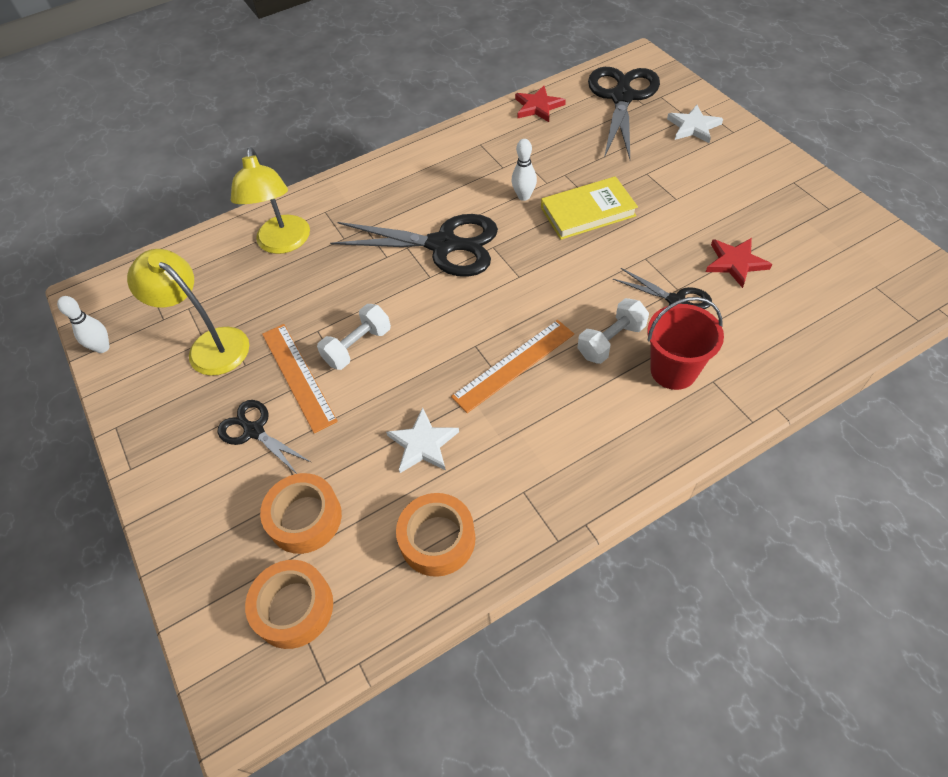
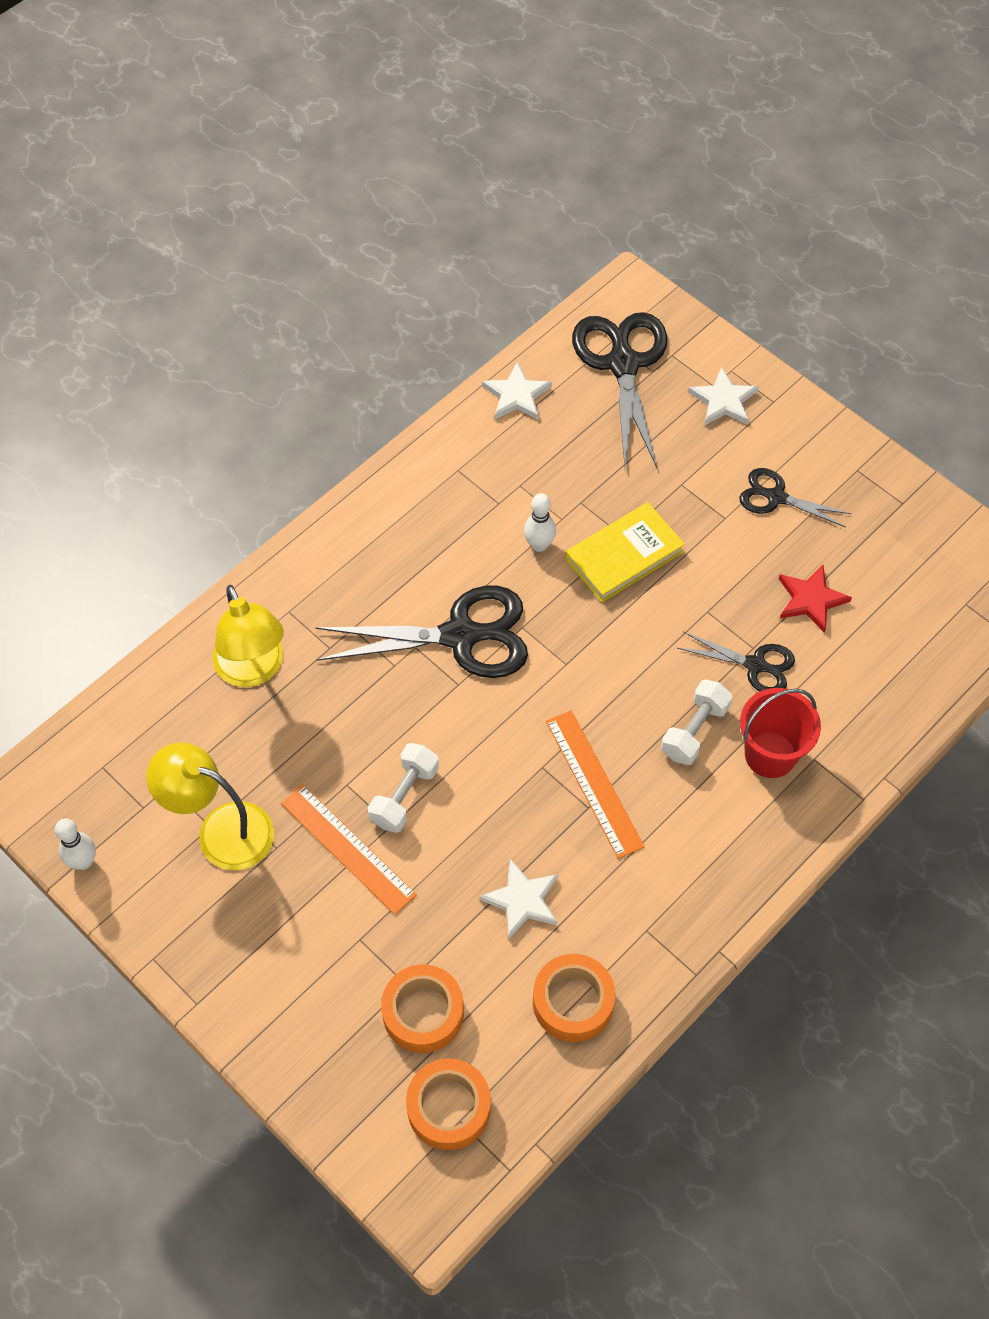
camera: 20 degrees left, 5 degrees up
black scissors [218,400,312,474] -> black scissors moved to [739,468,852,527]
orange ruler [451,320,574,413] -> orange ruler turned 60 degrees counterclockwise [546,710,645,859]
red star [515,86,566,122] -> white star [482,362,552,420]

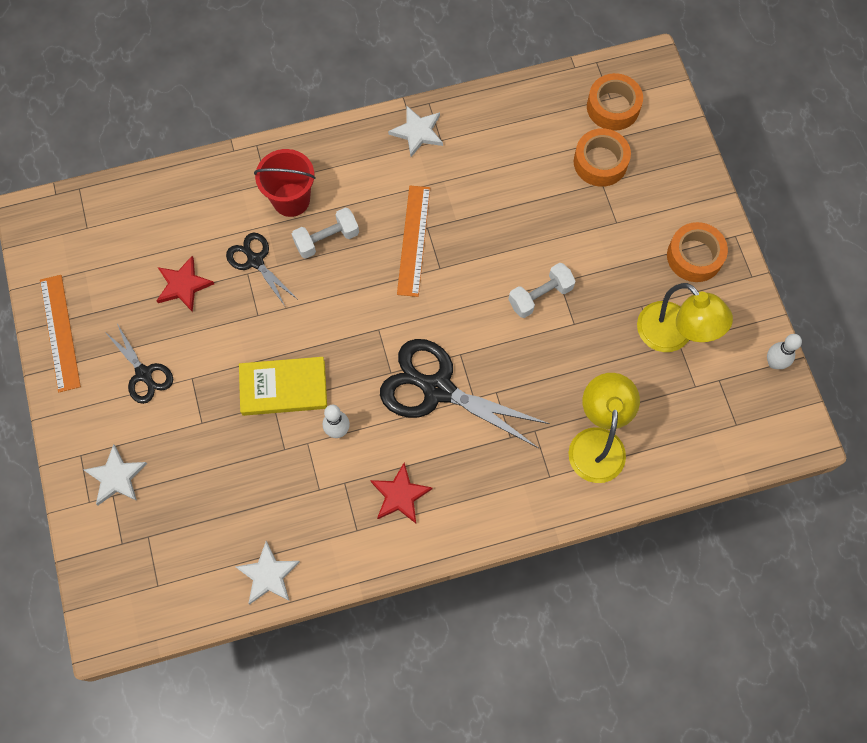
camera: 150 degrees left, 10 degrees up
orange ruler [281,784,417,915] -> orange ruler moved to [40,275,81,392]
white star [480,859,558,939] -> white star moved to [388,106,443,157]
orange tape [533,954,615,1042] -> orange tape moved to [667,222,728,282]
black scissors [572,312,667,470] -> none
none -> red star [370,463,433,523]

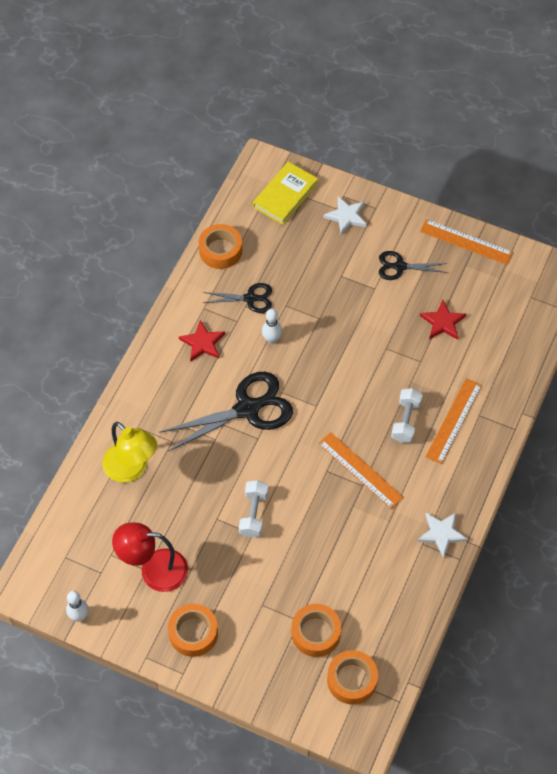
camera: 130 degrees right, 10 degrees down
black scissors [226,233,297,306] -> black scissors moved to [203,283,272,313]
white star [235,541,300,605] -> orange tape [199,224,242,269]
yellow book [239,357,327,416] -> yellow book moved to [253,162,318,225]
red bucket [254,149,316,217] -> orange ruler [425,378,482,464]
yellow lamp [637,283,733,352] -> red lamp [112,522,188,592]

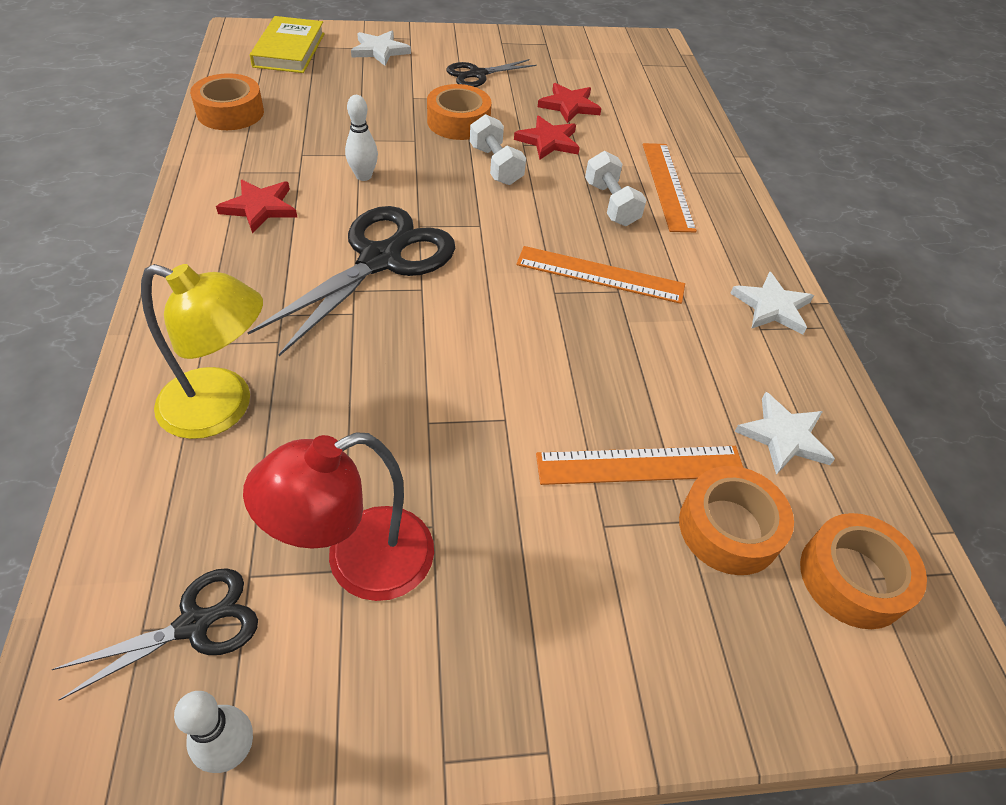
camera: 35 degrees left, 10 degrees down
orange tape [168,604,218,657] -> orange tape moved to [427,84,491,140]
black scissors [203,283,272,313] -> black scissors moved to [52,568,258,701]
white dumbbell [239,480,268,538] -> white dumbbell moved to [470,114,526,185]
orange ruler [420,219,513,265] -> orange ruler moved to [536,446,744,485]
none -> red star [514,115,580,160]
none -> white star [735,392,835,475]

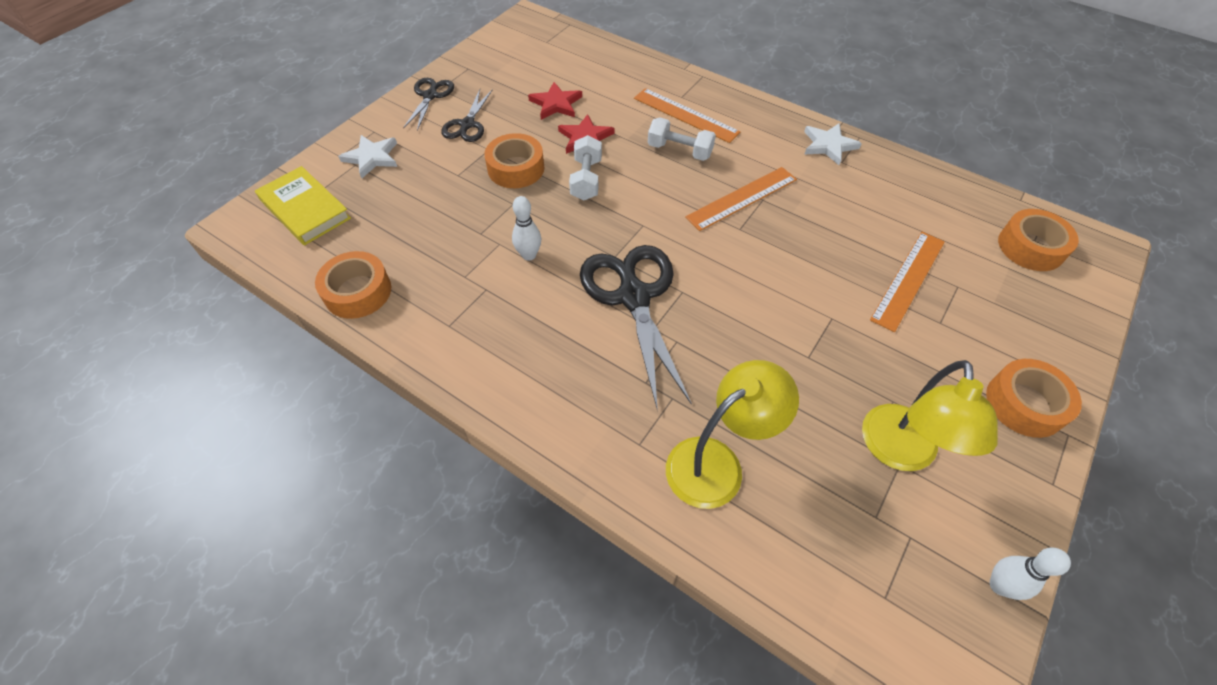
camera: 45 degrees left, 5 degrees up
black scissors [52,568,258,701] -> black scissors moved to [403,78,454,131]
red star [216,180,297,234] -> none
red lamp [243,432,434,601] -> yellow lamp [862,360,998,471]
white dumbbell [470,114,526,185] -> white dumbbell turned 75 degrees clockwise [569,135,602,201]
orange tape [679,466,794,575] -> orange tape moved to [986,359,1082,438]
white star [735,392,835,475] -> none

